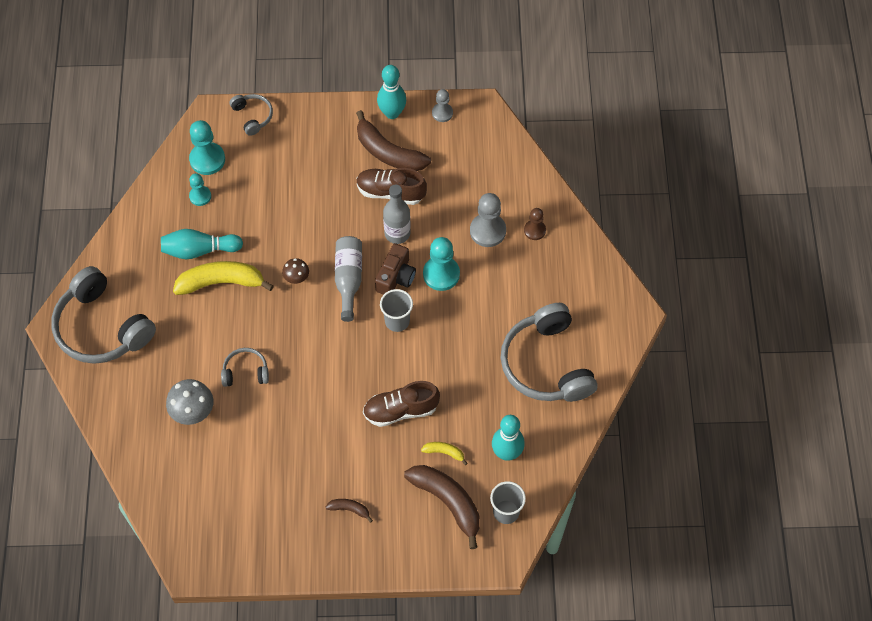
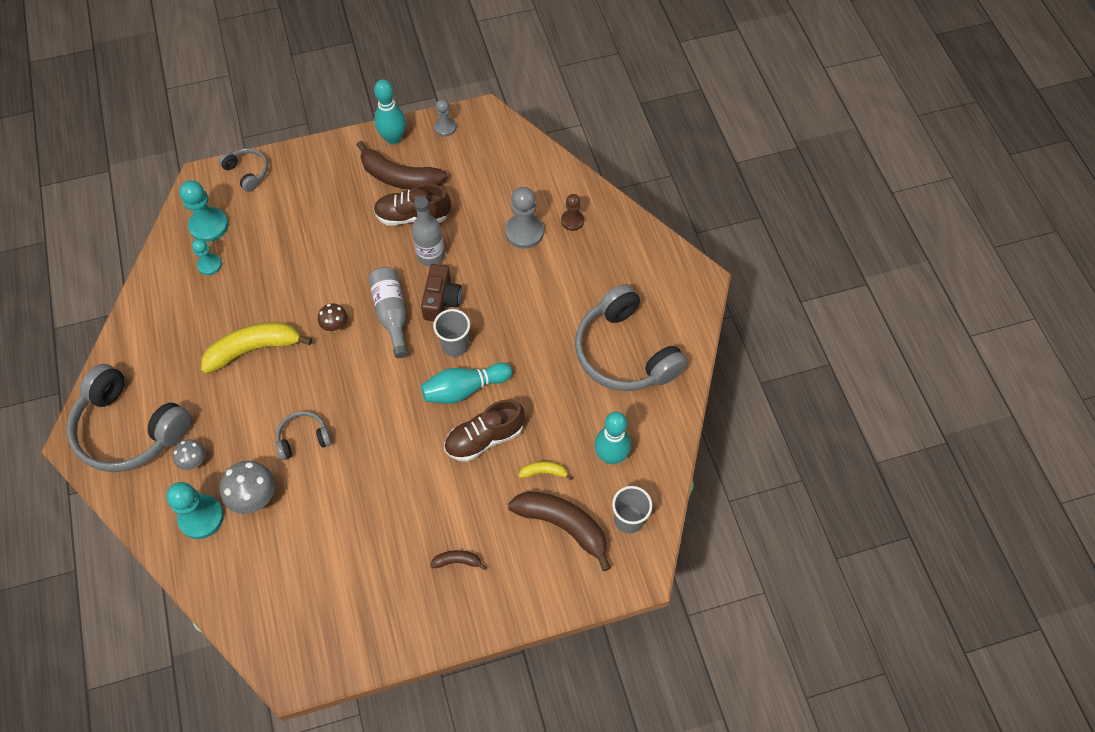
camera: 15 degrees left, 0 degrees up
turquoise bowling pin [161,229,243,259] -> turquoise bowling pin moved to [421,362,512,404]
turquoise pawn [423,237,460,291] -> turquoise pawn moved to [166,482,224,539]
none -> grey mushroom [173,439,205,470]

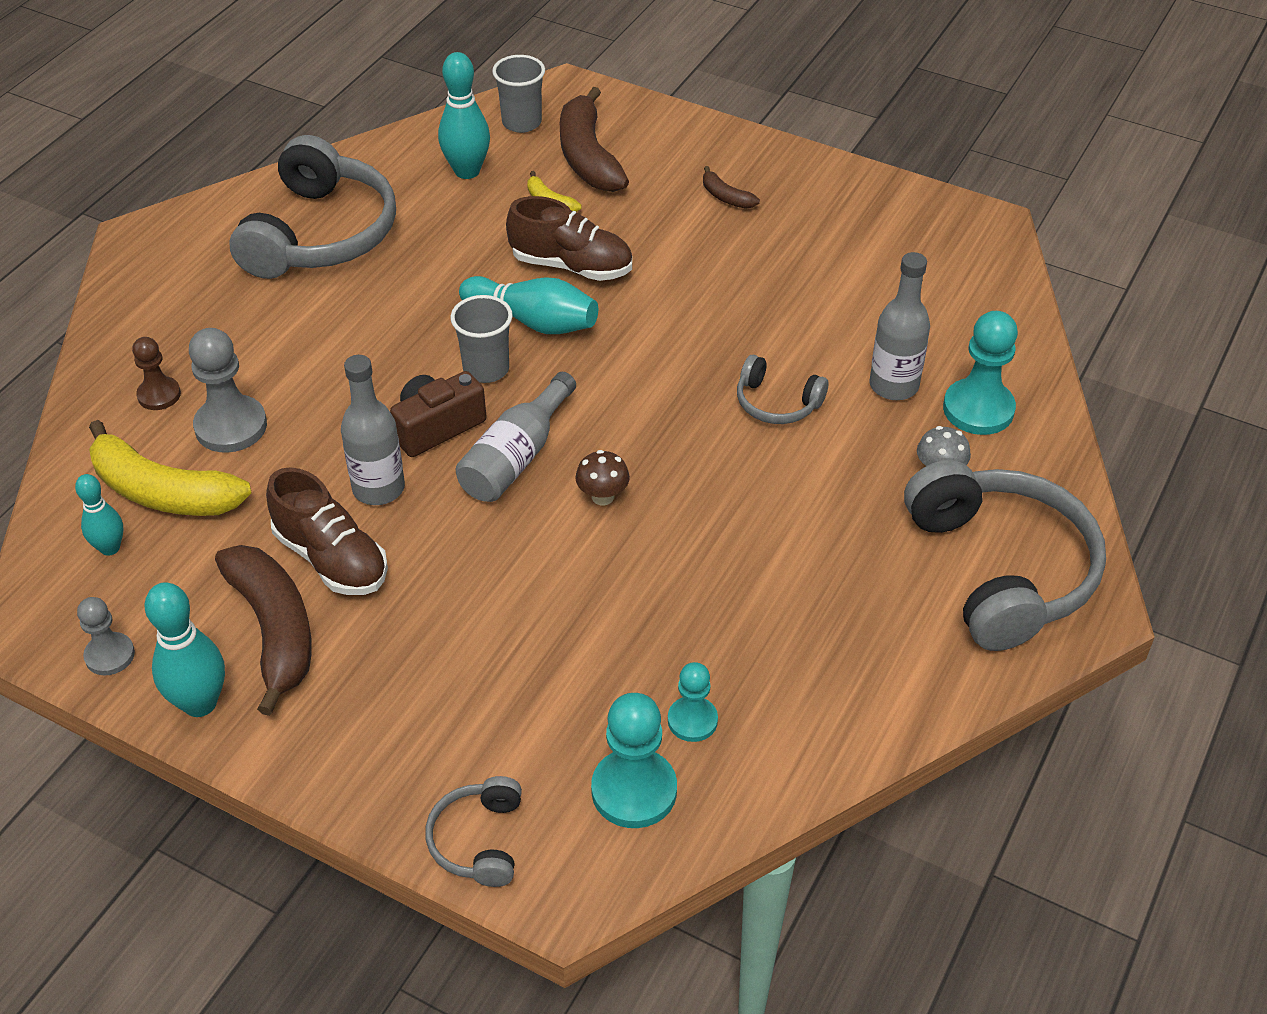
camera: 135 degrees left, 15 degrees down
yellow banana [201,322,312,374] -> yellow banana moved to [89,420,252,516]
grey mushroom [220,461,275,514] -> grey bottle [870,252,930,400]
none -> turquoise bowling pin [75,474,123,556]

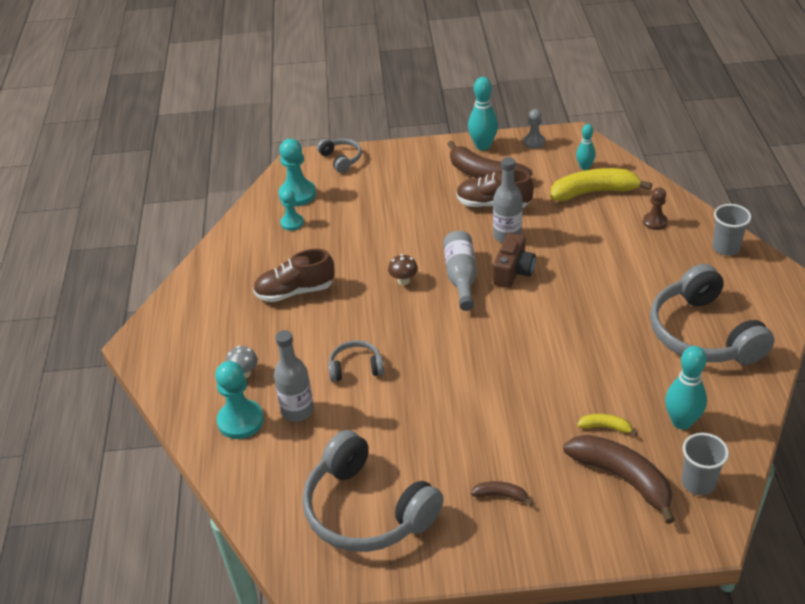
camera: 150 degrees right, 5 degrees down
grey pawn [189,328,267,453] -> none
grey cup [451,295,513,383] -> grey cup moved to [712,204,751,256]
turquoise bowling pin [459,276,598,334] -> none
brown shoe [506,196,632,281] -> brown shoe moved to [253,249,335,302]
grey headphones [904,460,1106,651] -> grey headphones moved to [302,430,444,552]

